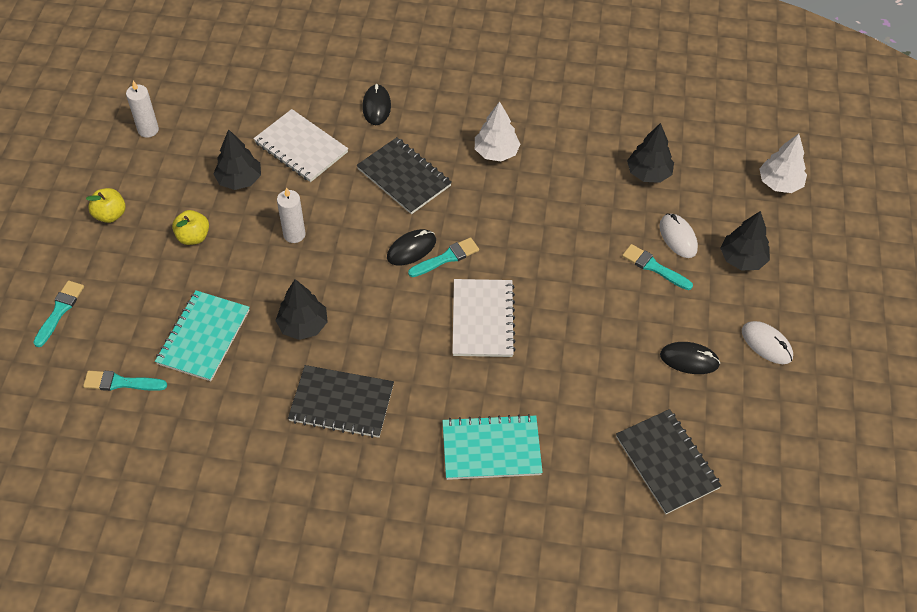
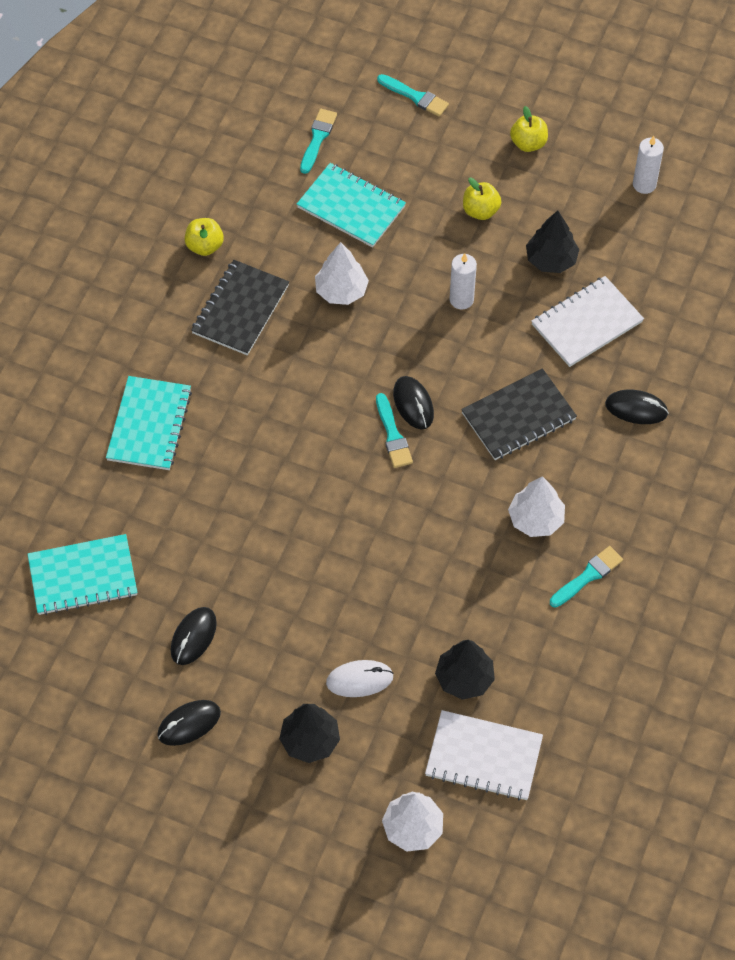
camera: 105 degrees right, 5 degrees up
black tree [275,279,328,340] -> white tree [315,242,369,305]
white notebook [452,279,516,357] -> white notebook moved to [425,710,543,801]
black notebook [616,409,722,514] -> turquoise notebook [28,534,137,615]
turquoise brush [622,244,693,290] -> turquoise brush moved to [550,546,623,608]
white mouse [742,321,793,364] -> black mouse [157,700,221,746]
none -> yellow apple [185,218,224,256]

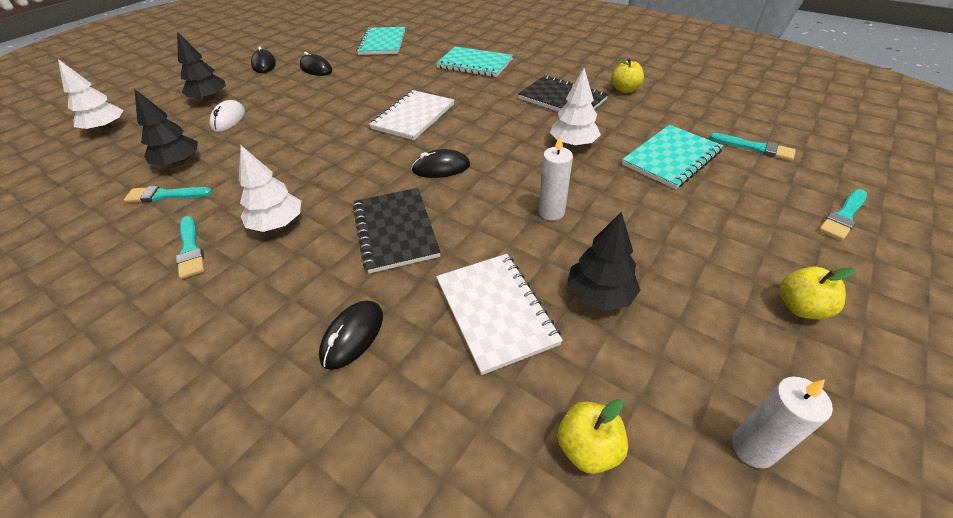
camera: 105 degrees right, 15 degrees down
turquoise brush [376,393,413,468] -> turquoise brush moved to [124,186,212,203]
white notebook [425,710,543,801] -> white notebook moved to [369,90,454,140]
yellow apple [463,178,501,220] -> yellow apple moved to [557,399,628,474]

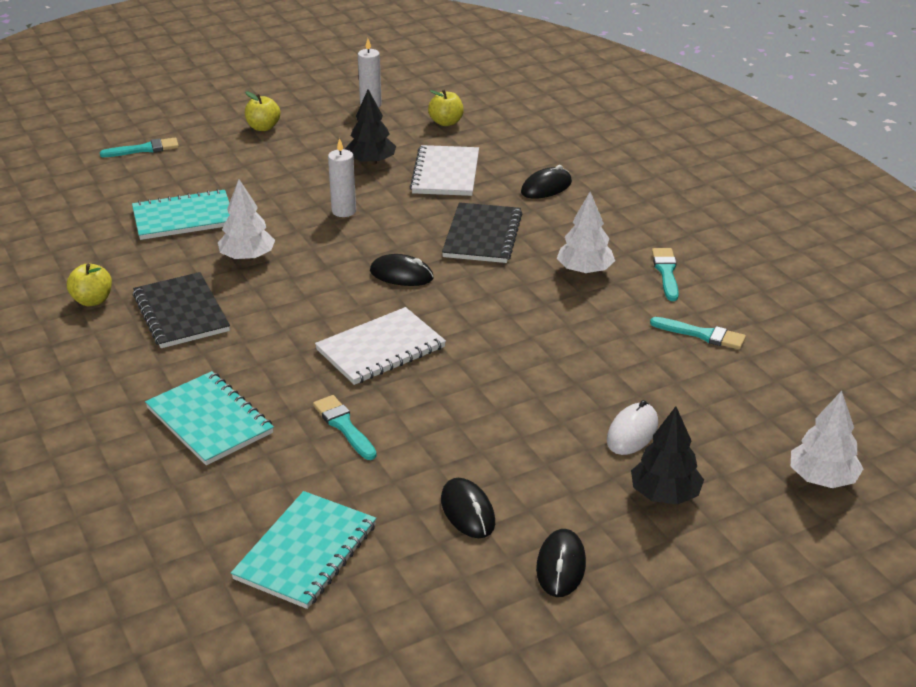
camera: 155 degrees left, 10 degrees down
black tree [135,90,198,166] -> none
turquoise brush [709,133,796,161] -> turquoise brush moved to [313,395,377,460]

